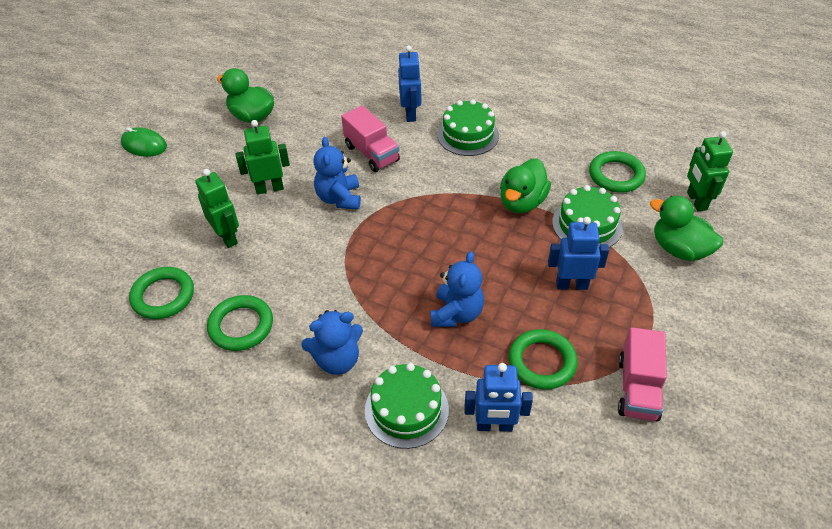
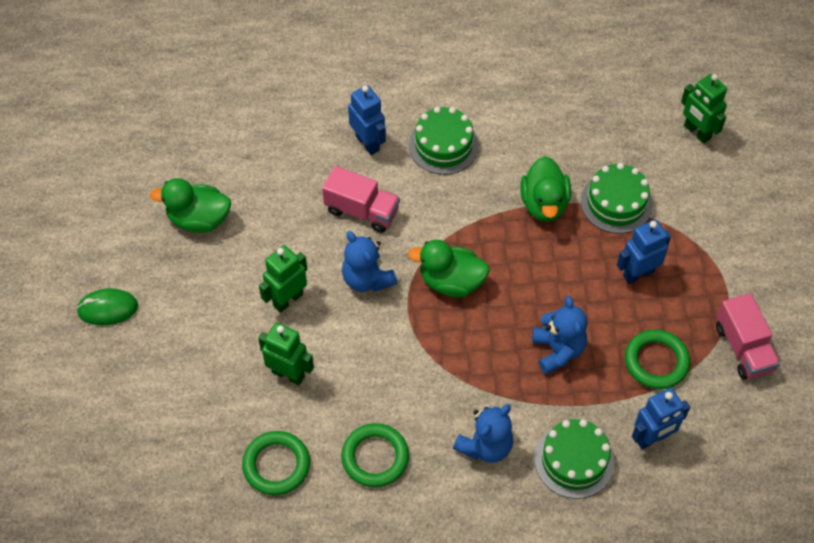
camera: 30 degrees left, 10 degrees up
green ring [589,151,646,193] -> none
green duck [650,196,723,261] -> green duck moved to [408,240,489,297]

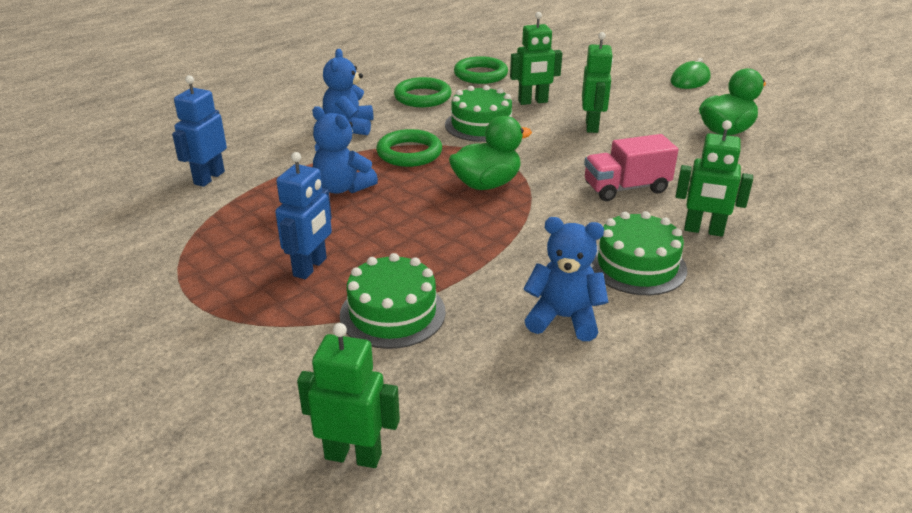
camera: 140 degrees right, 25 degrees down
blue teddy bear [342,231,397,292] -> blue teddy bear moved to [524,217,608,341]
blue robot [348,85,386,155] -> green robot [675,120,753,237]
green duck [520,156,571,222] -> none
green cake [534,419,614,499] -> green cake moved to [445,85,513,142]
green ring [625,329,690,389] -> green ring moved to [376,129,442,167]
pink truck [716,293,780,380] -> none

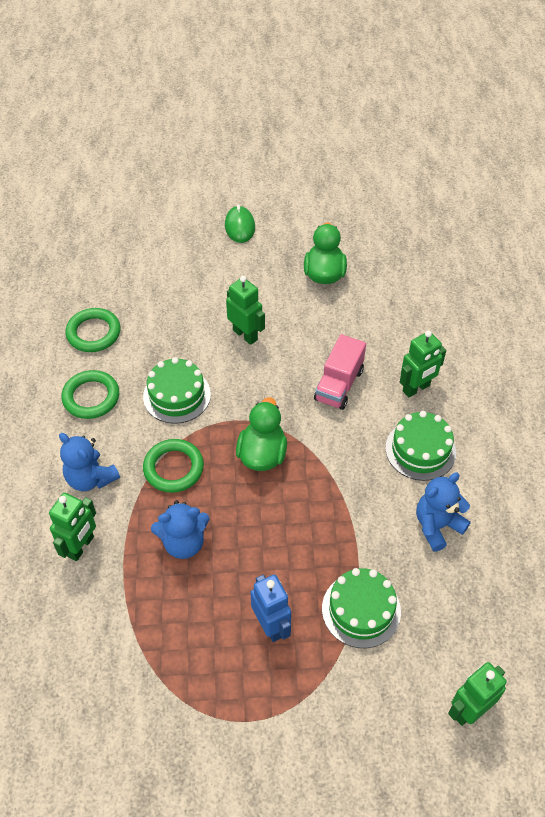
camera: 50 degrees left, 20 degrees up
blue robot [172,75,227,187] -> none
green robot [510,12,562,105] -> green robot moved to [49,493,96,561]

